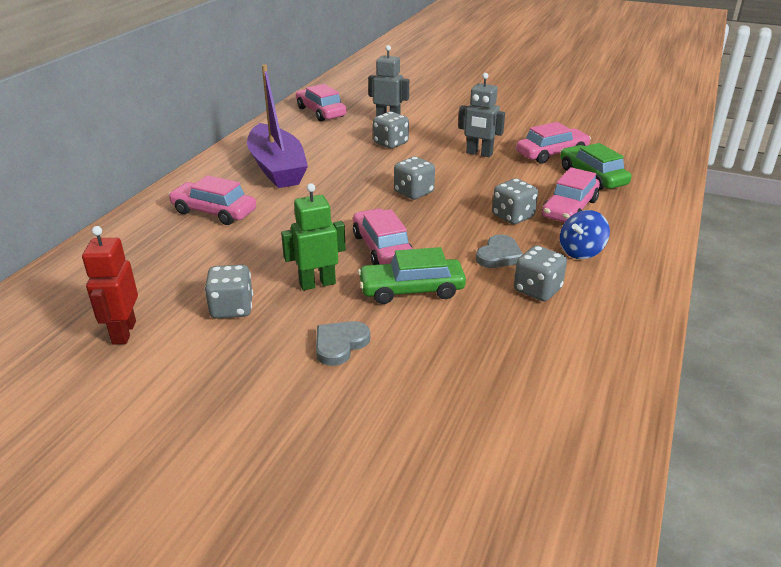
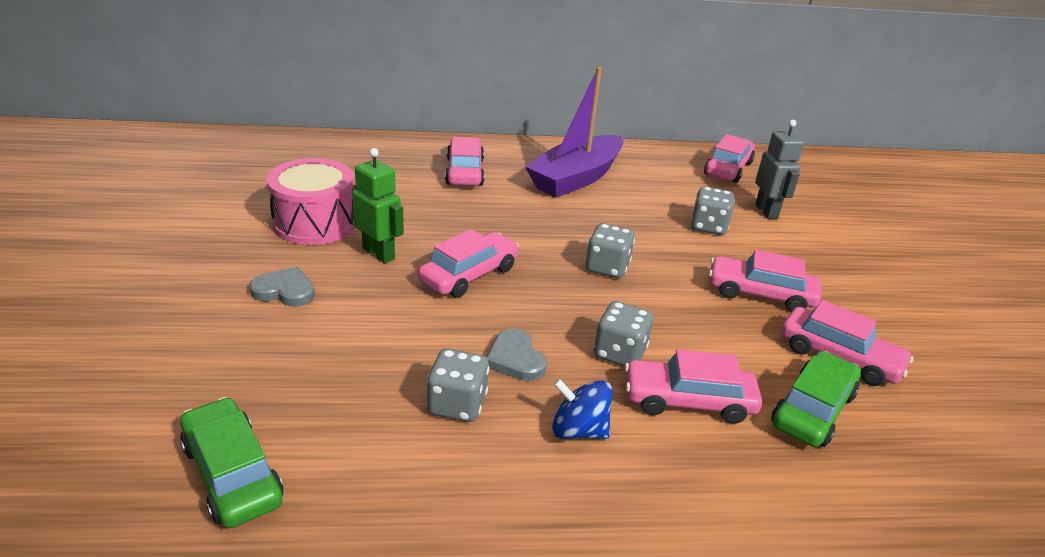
camera: 60 degrees right, 0 degrees up
red robot [82,226,138,344] -> none
grey dice [204,265,253,318] -> pink drum [266,158,355,245]
green car [358,247,466,304] -> green car moved to [180,397,283,528]
grey robot [458,73,505,157] -> pink car [709,250,821,312]
grey heart [476,234,523,268] -> grey heart turned 60 degrees clockwise [486,328,547,381]

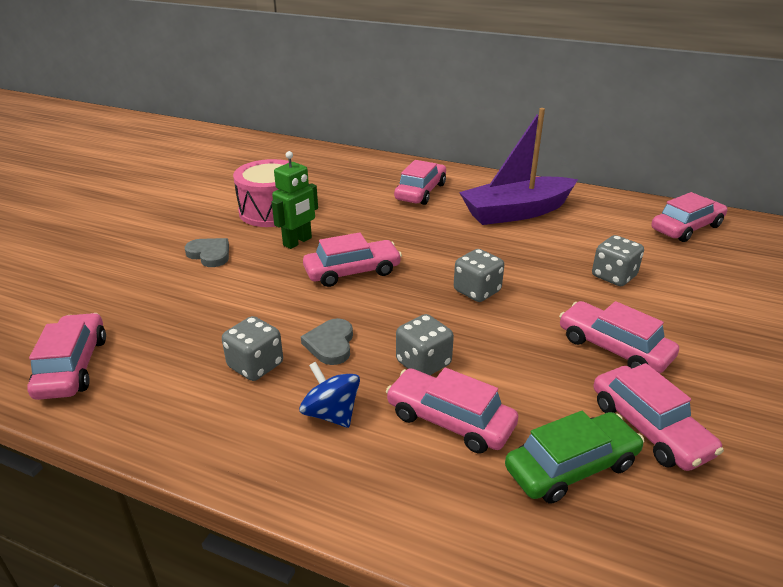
camera: 30 degrees right, 0 degrees up
green car [180,397,283,528] -> pink car [27,313,106,400]
green robot [352,148,404,263] -> green robot turned 60 degrees clockwise [272,151,318,249]
grey robot [755,120,804,219] -> none

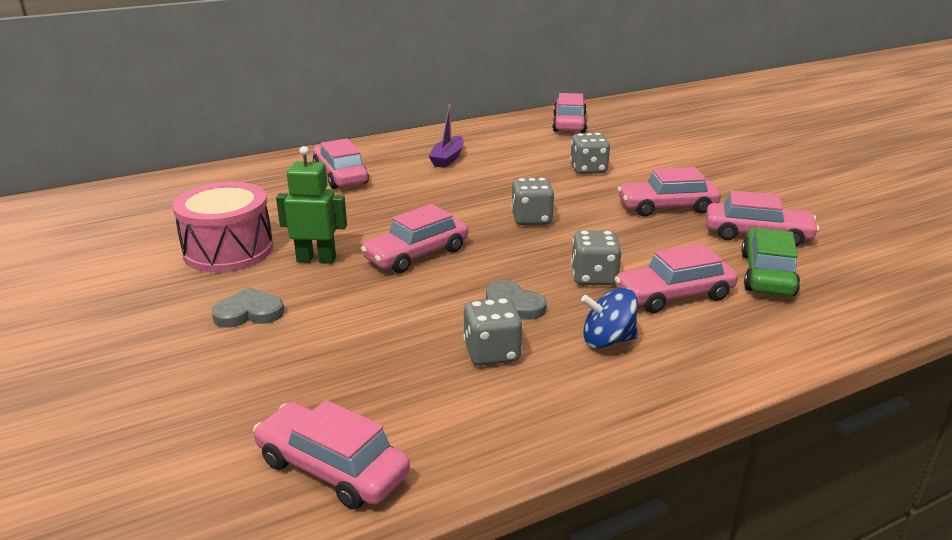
camera: 50 degrees left, 5 degrees down
green robot [272,151,318,249] -> green robot turned 75 degrees counterclockwise [276,146,347,264]
pink car [303,232,402,287] -> pink car turned 150 degrees counterclockwise [361,204,468,273]
purple boat [459,108,578,225] -> purple boat [428,105,464,168], size x0.49

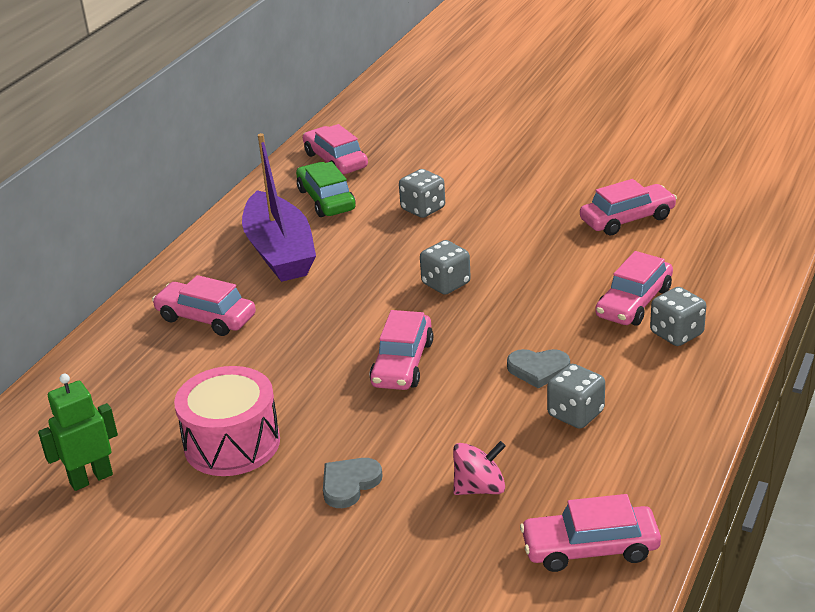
camera: 35 degrees left, 5 degrees up
green robot [276,146,347,264] -> green robot moved to [38,374,118,491]
purple boat [428,105,464,168] -> purple boat [242,133,316,282], size x2.03
grey dice [571,230,622,285] -> grey dice moved to [650,287,706,346]
blue spinning top [581,288,638,348] -> none
pink car [617,167,721,217] -> none
green car [741,228,800,296] -> green car moved to [296,162,356,217]
none -> pink spinning top [453,441,506,495]

